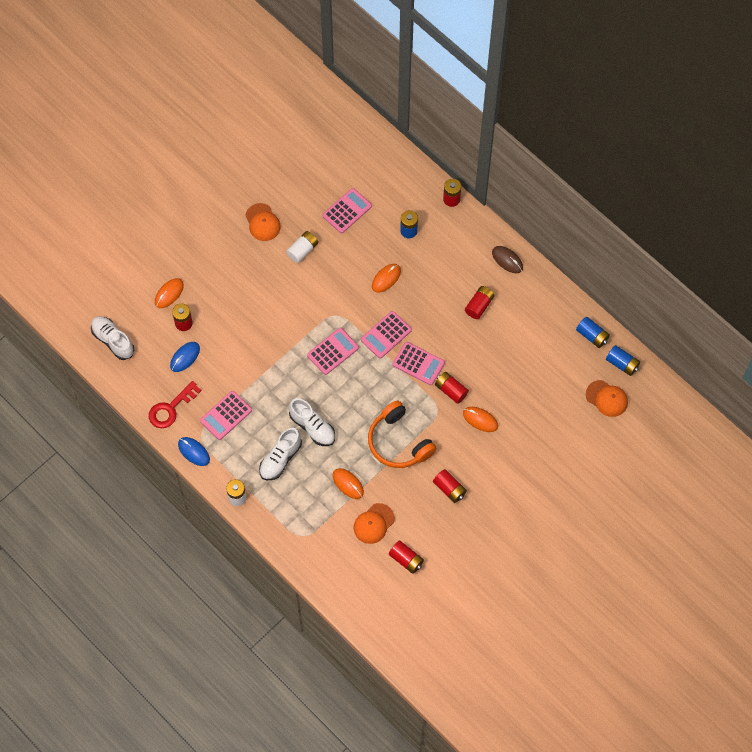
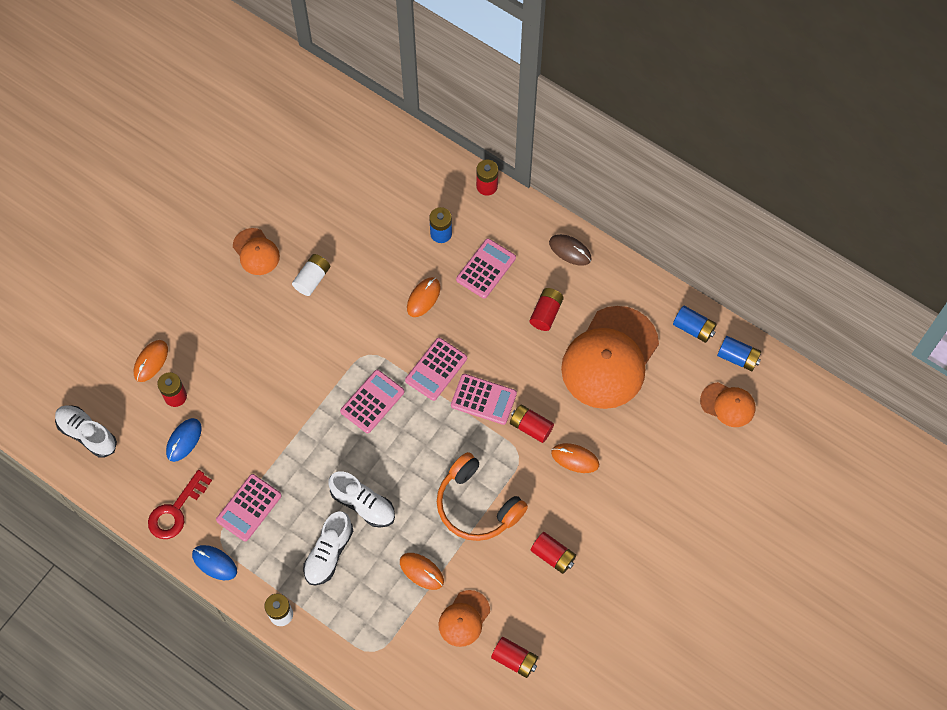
camera: 10 degrees left, 0 degrees up
pink calculator [323,188,372,233] -> pink calculator moved to [456,238,516,299]
none -> orange cap [561,306,659,409]

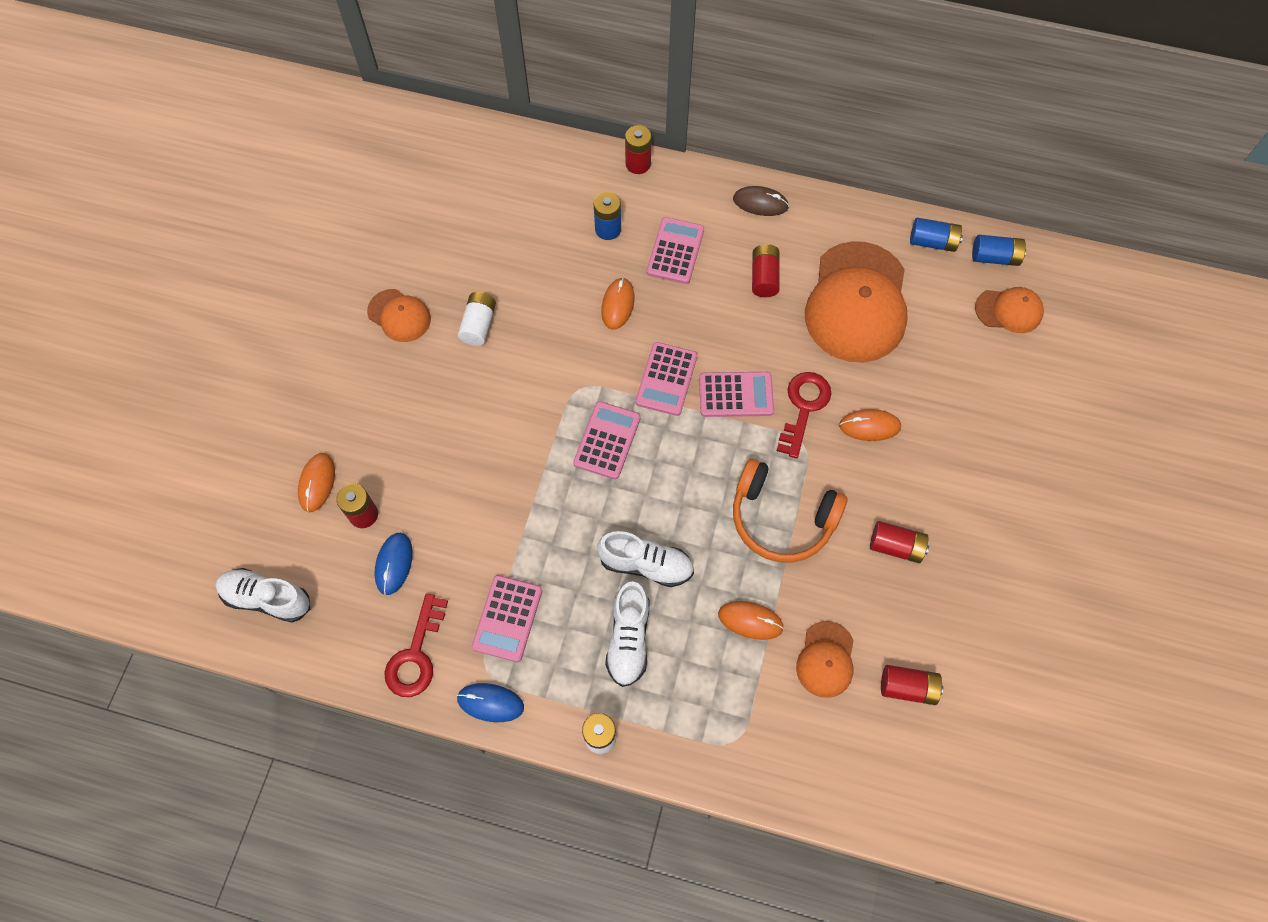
camera: 20 degrees left, 0 degrees up
red battery [510,404,554,443] -> red key [777,372,832,458]

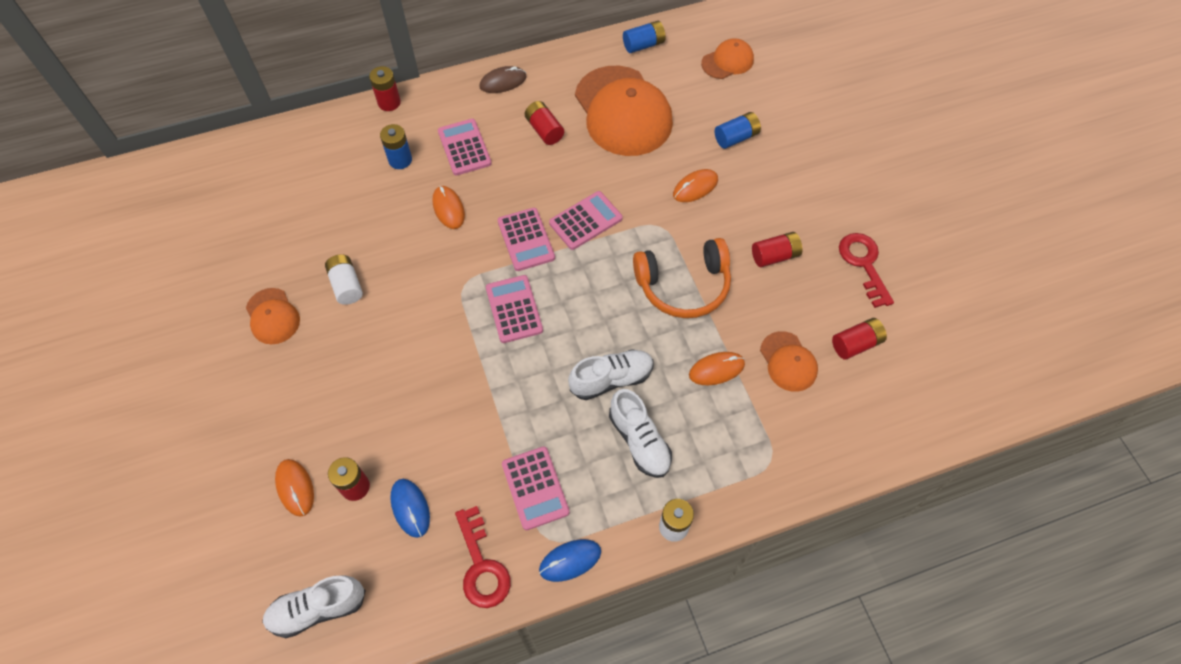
camera: 35 degrees left, 5 degrees down
orange cap [367,289,431,342] -> orange cap turned 60 degrees clockwise [246,288,300,344]
red key [777,372,832,458] -> red key moved to [839,233,894,308]
blue battery [972,235,1026,266] -> blue battery moved to [715,112,761,149]

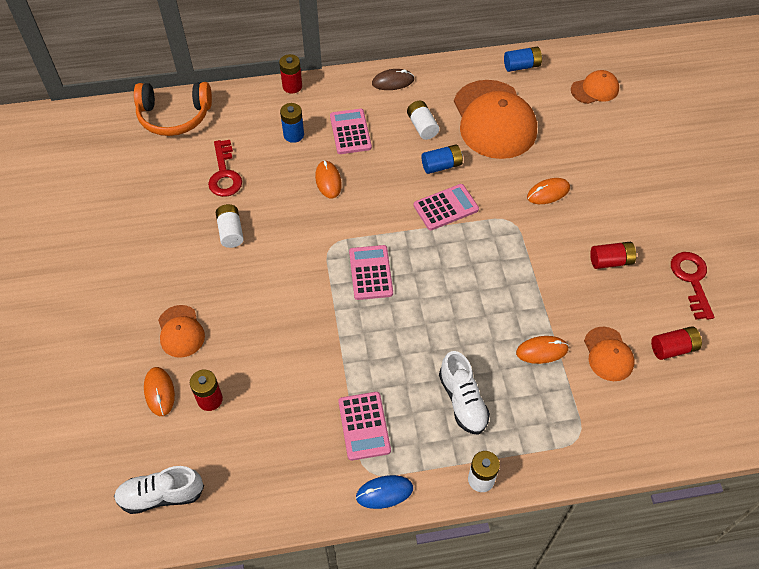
camera: 10 degrees right, 5 degrees down
orange cap [246,288,300,344] -> orange cap moved to [158,305,205,358]
blue mouse [390,479,430,538] -> none
red key [455,506,511,608] -> red key moved to [208,140,242,197]
pink calculator [498,208,555,271] -> none
red battery [525,101,564,145] -> white battery [407,101,439,140]
white shoe [568,349,654,400] -> none
orange headphones [633,238,731,318] -> orange headphones moved to [134,82,212,136]
blue battery [715,112,761,149] -> blue battery moved to [421,144,463,174]

